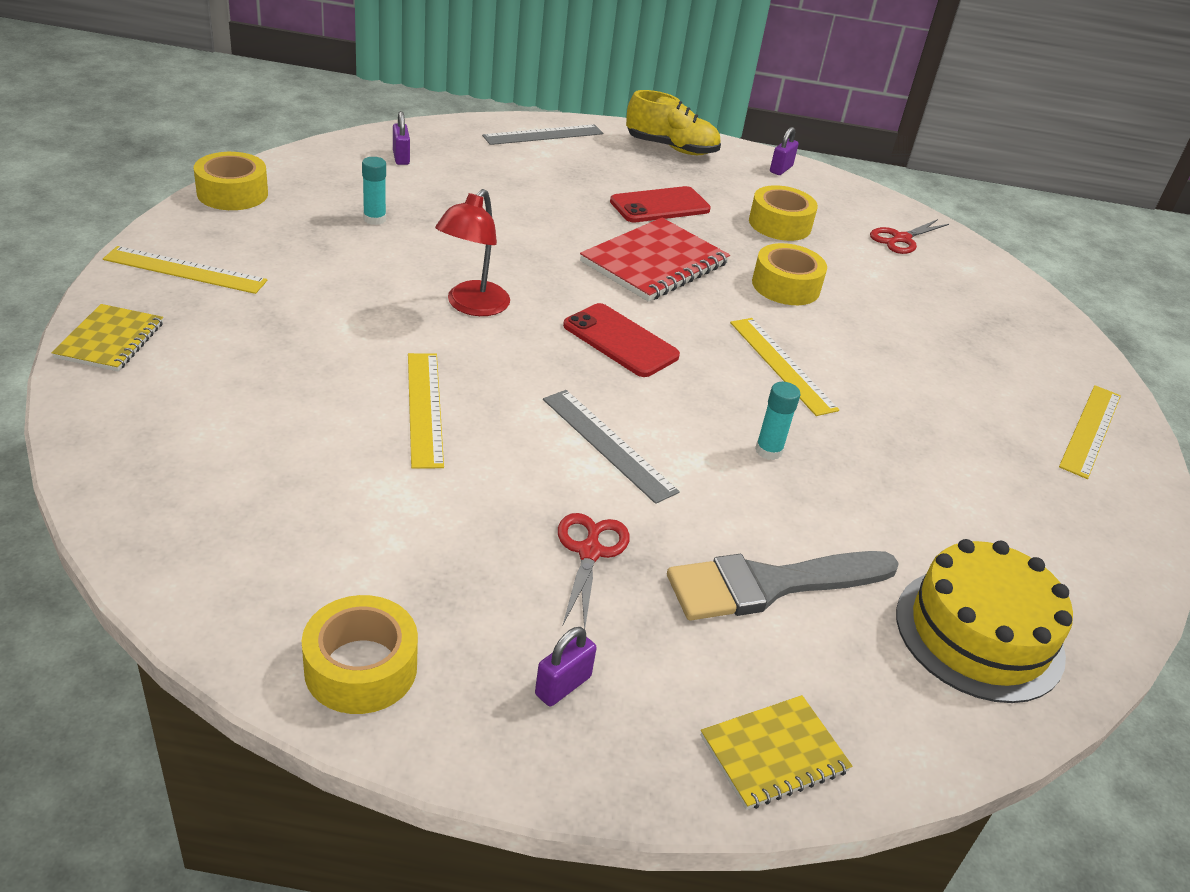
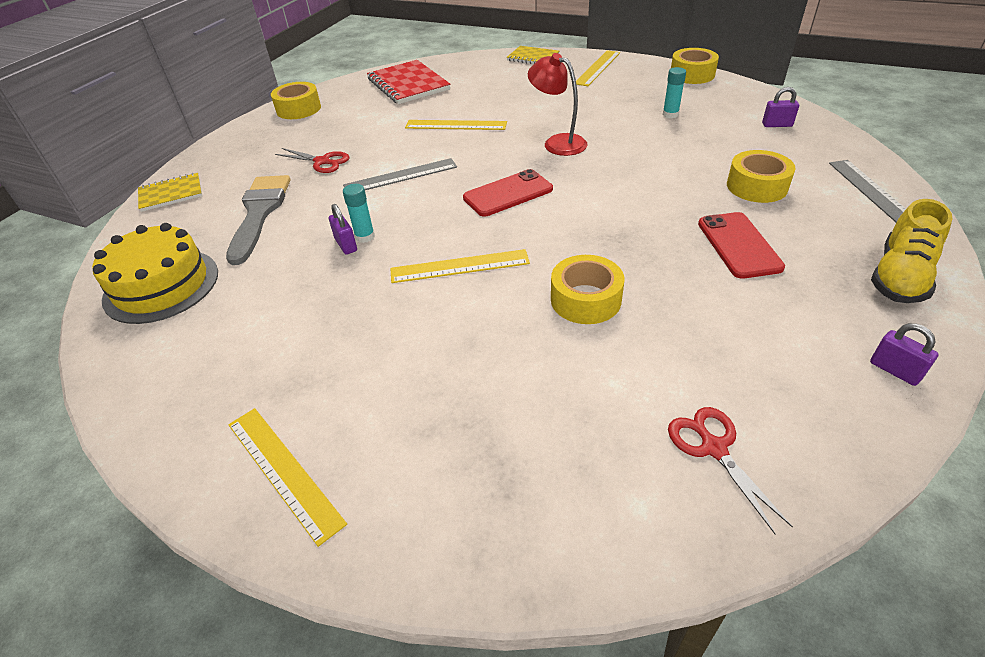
camera: 115 degrees right, 5 degrees up
purple padlock [535,627,597,706] -> purple padlock moved to [329,204,357,255]
red notebook [580,218,730,302] -> red notebook moved to [367,60,450,104]
yellow notebook [701,695,852,810] -> yellow notebook turned 75 degrees clockwise [138,173,202,212]
yellow tape [749,185,818,241] -> yellow tape moved to [727,150,796,203]

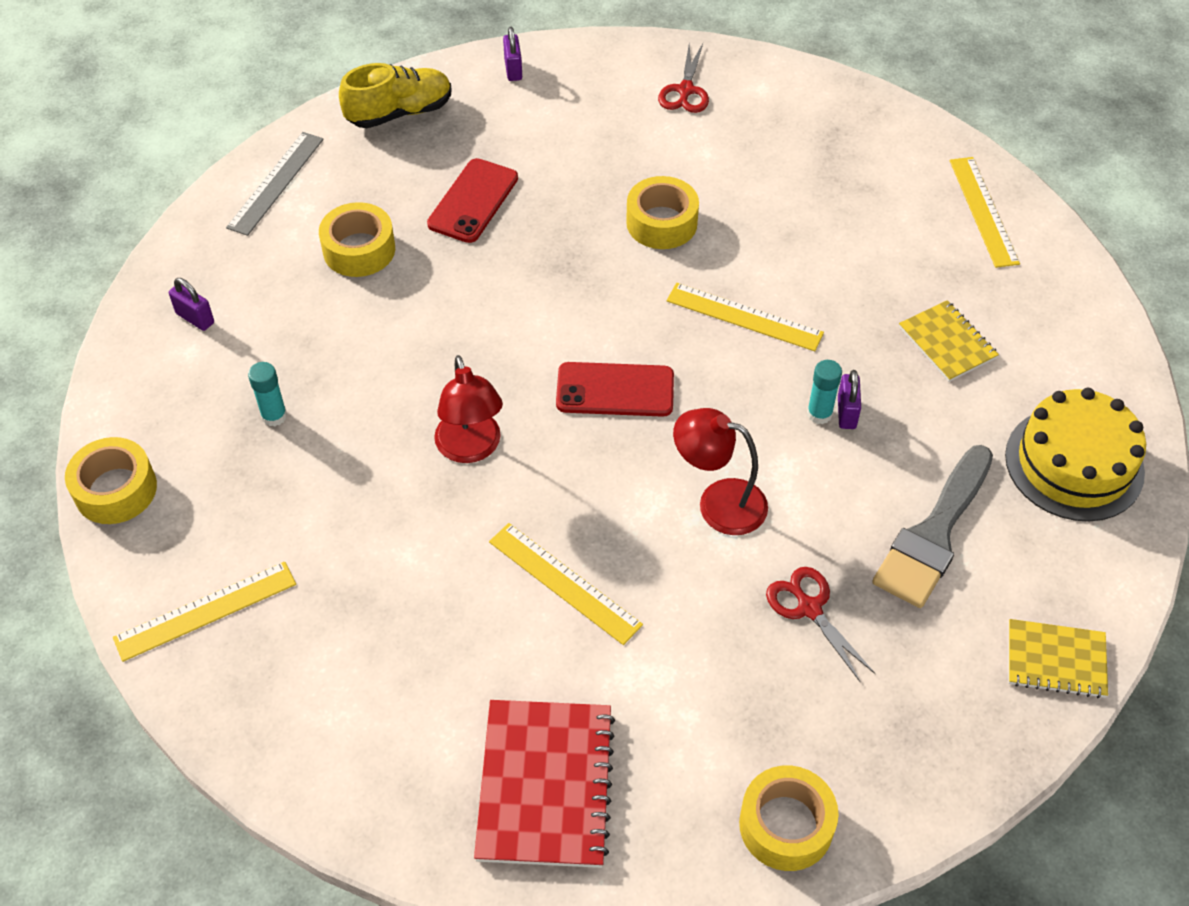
camera: 150 degrees left, 10 degrees up
grey ruler [343,158,457,190] -> red lamp [673,408,768,535]
yellow notebook [506,46,559,64] -> yellow notebook moved to [899,300,999,382]

